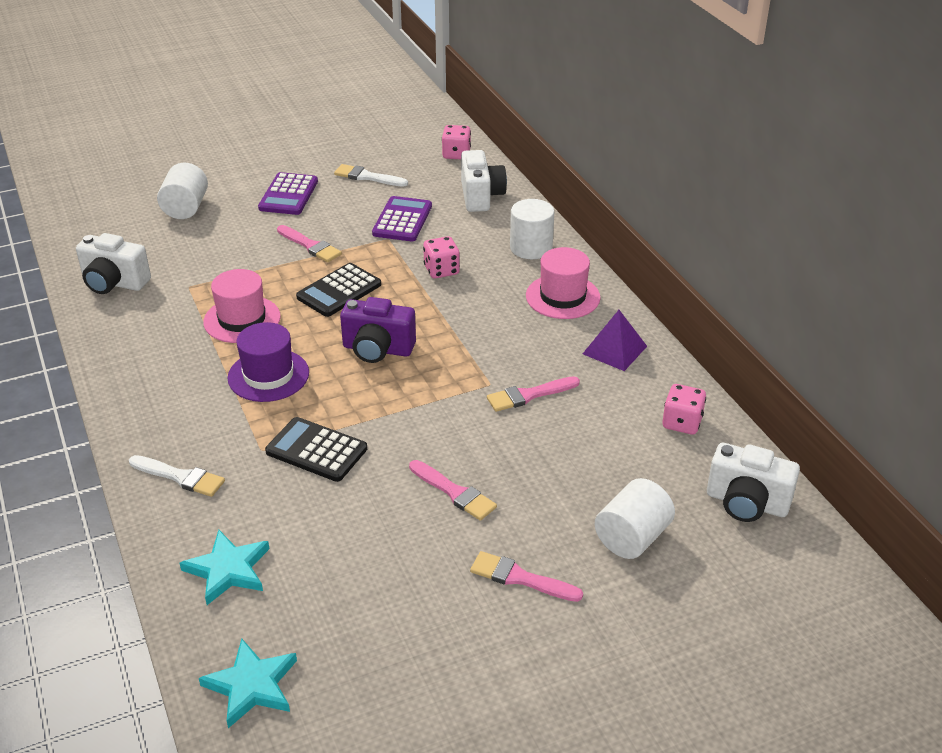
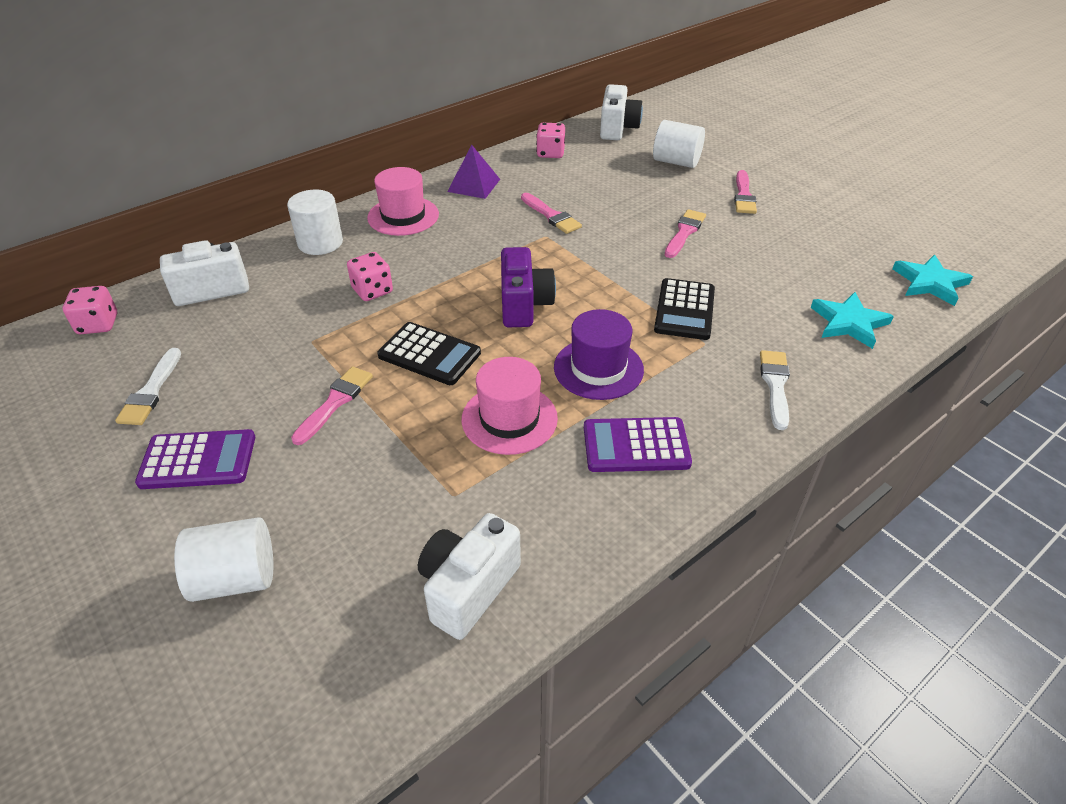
camera: 105 degrees left, 5 degrees up
white camera [76,233,151,294] -> white camera turned 150 degrees counterclockwise [418,513,521,640]
purple calculator [372,196,432,241] -> purple calculator moved to [584,417,692,472]

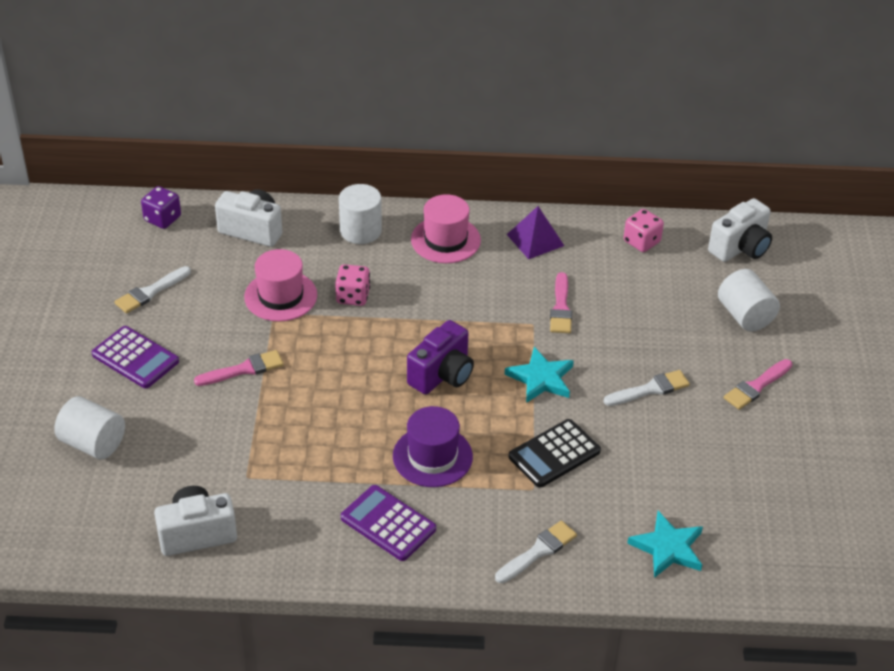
camera: 40 degrees right, 0 degrees up
pink dice [63,286,117,334] -> purple dice [141,186,181,229]
black calculator [377,322,481,385] -> none
pink hat [461,357,558,455] -> pink hat moved to [244,249,317,321]
pink brush [665,209,706,258] -> white brush [604,370,690,406]
turquoise star [892,255,973,306] -> turquoise star moved to [505,347,574,403]

